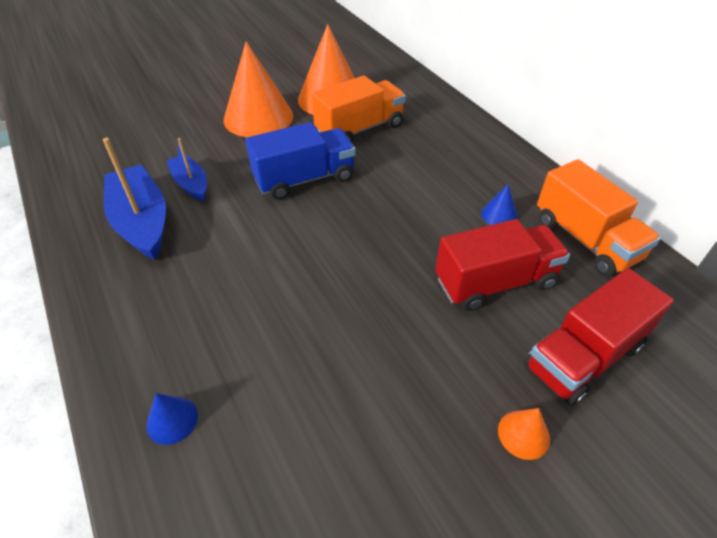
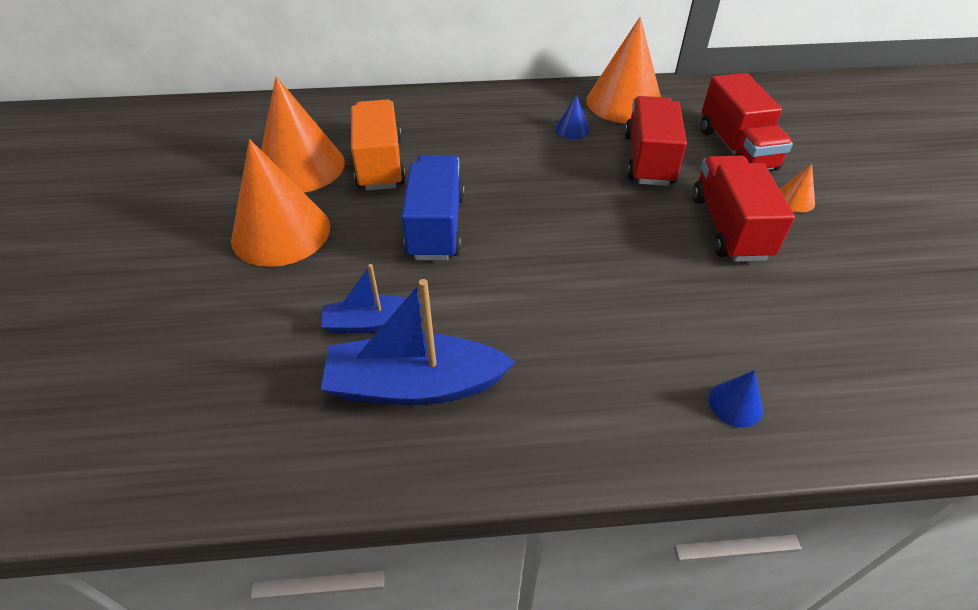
camera: 65 degrees left, 0 degrees up
orange truck [537,159,661,276] -> orange cone [586,17,661,123]
none -> red truck [693,156,795,262]

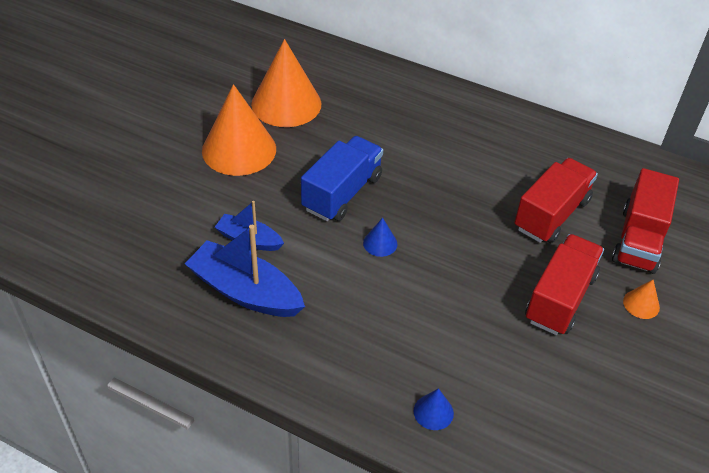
camera: 30 degrees right, 0 degrees up
orange truck [351,99,406,191] -> none
blue cone [556,95,590,139] -> blue cone moved to [363,218,397,257]
orange cone [586,17,661,123] -> none

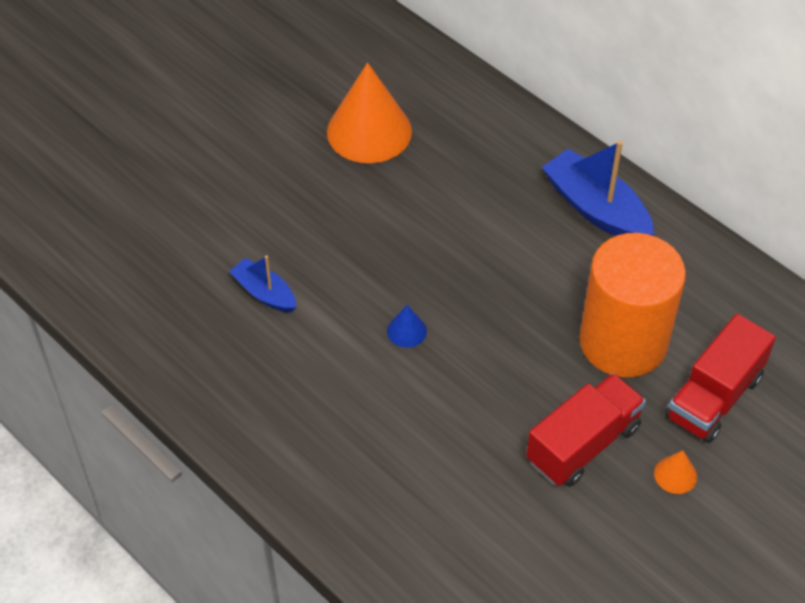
camera: 20 degrees right, 5 degrees up
blue boat [185,225,305,317] -> blue boat moved to [542,140,654,236]
orange cone [202,84,276,176] -> none
blue truck [301,136,383,221] -> none
blue cone [414,388,454,430] -> none
red truck [514,158,598,243] -> orange cylinder [579,233,686,378]

